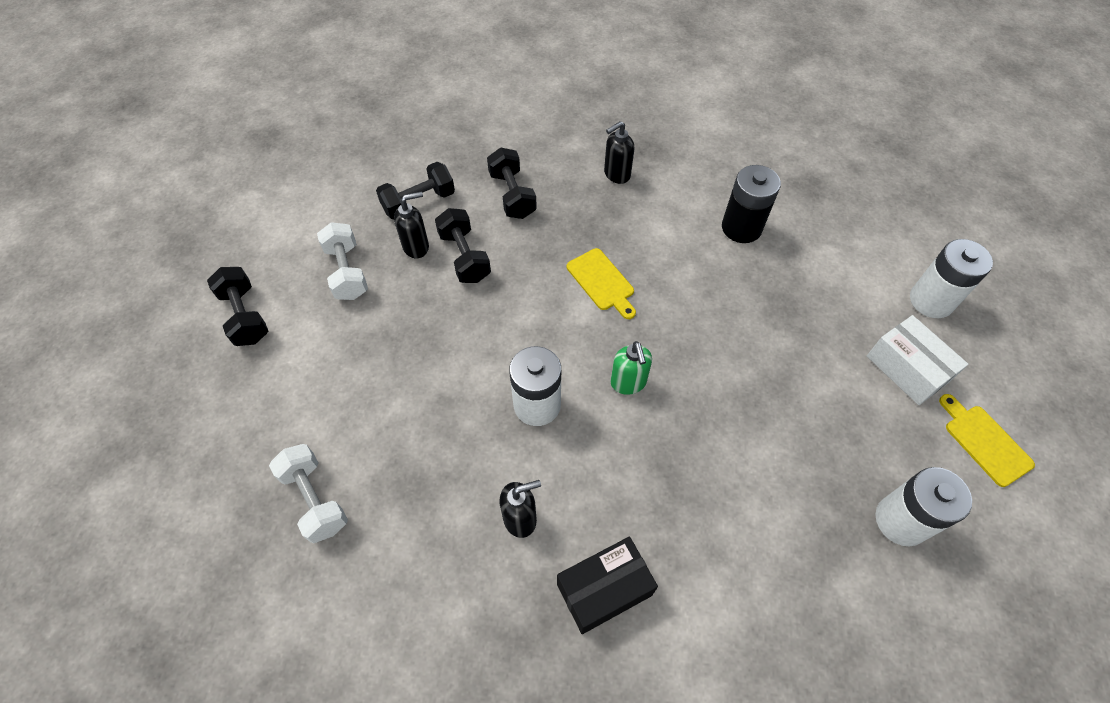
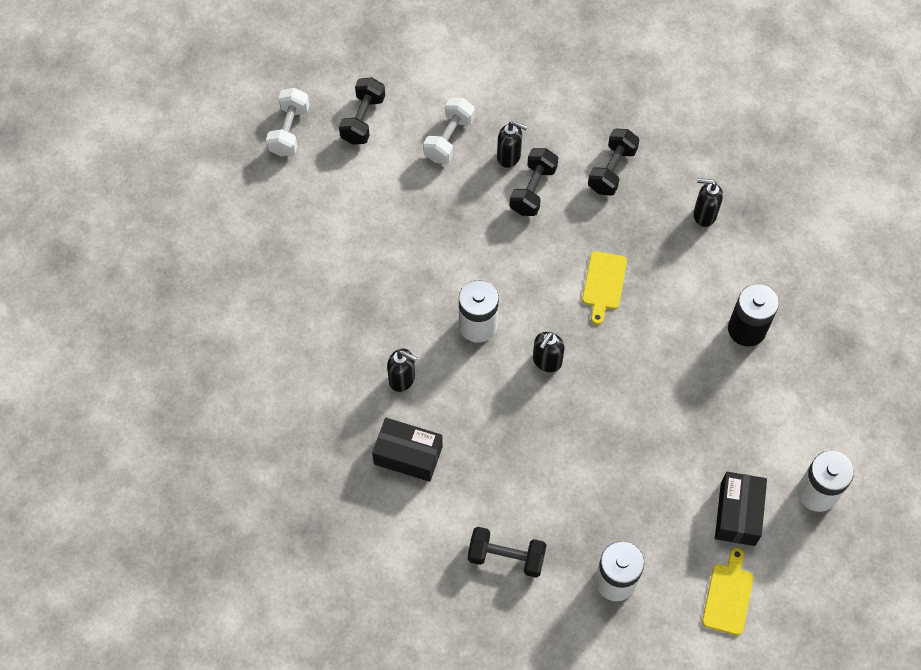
camera: 45 degrees right, 5 degrees up
white dumbbell [269,444,348,543] -> white dumbbell moved to [266,88,310,157]
black dumbbell [376,162,455,220] -> black dumbbell moved to [468,527,546,578]
green soap dispenser [611,341,652,395] -> black soap dispenser [533,332,565,372]
white box [867,315,968,405] -> black box [715,472,767,546]

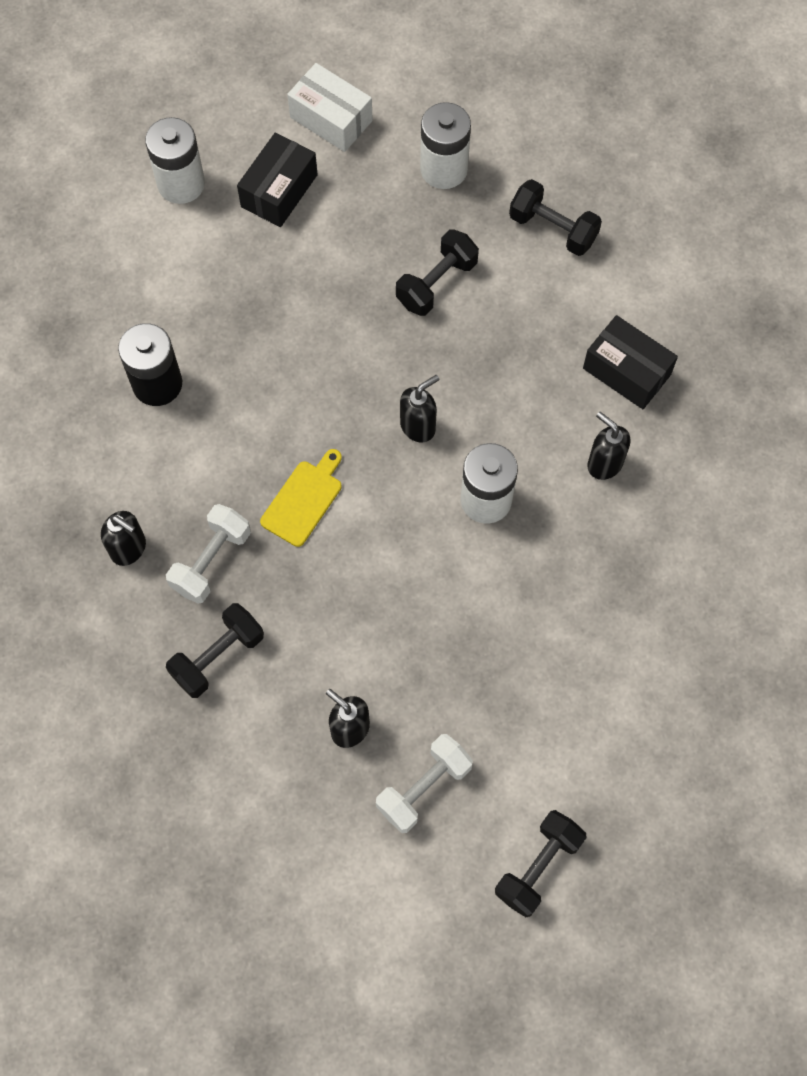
camera: 160 degrees left, 5 degrees up
white dumbbell [266,88,310,157] -> white dumbbell moved to [166,504,251,604]
black dumbbell [509,148,558,216] -> black dumbbell moved to [396,229,479,316]
yellow cutting board [702,548,754,636] -> white box [287,63,373,152]

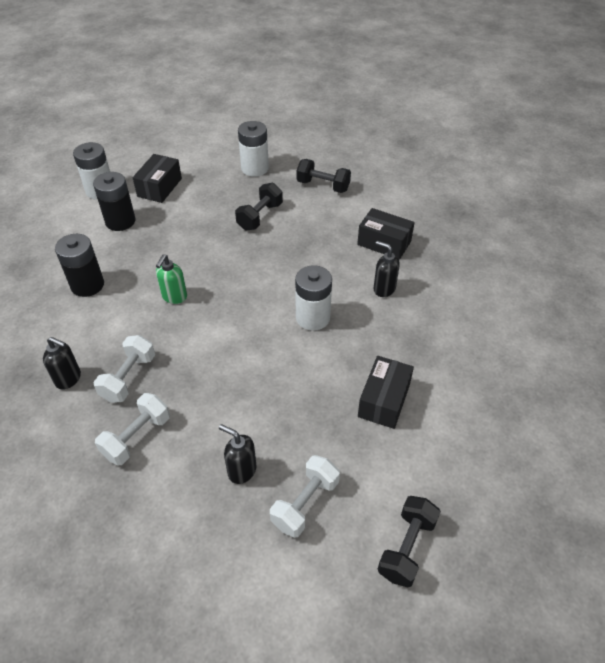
camera: 10 degrees left, 20 degrees down
black dumbbell [166,603,264,698] -> white dumbbell [95,393,170,465]
yellow cutting board [260,449,342,547] -> none
white box [287,63,373,152] -> none
black soap dispenser [400,375,439,443] -> none
none -> black battery [93,172,136,231]
none -> green soap dispenser [156,254,187,304]
none -> black box [358,356,414,429]

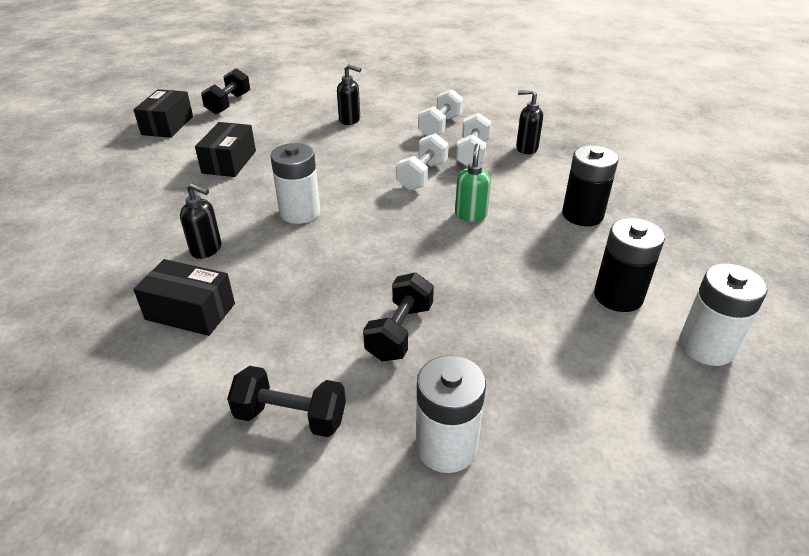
camera: 170 degrees right, 10 degrees down
black box [132,154,182,203] -> black box moved to [133,89,193,138]
white dumbbell [270,455,340,538] -> white dumbbell moved to [396,133,449,190]

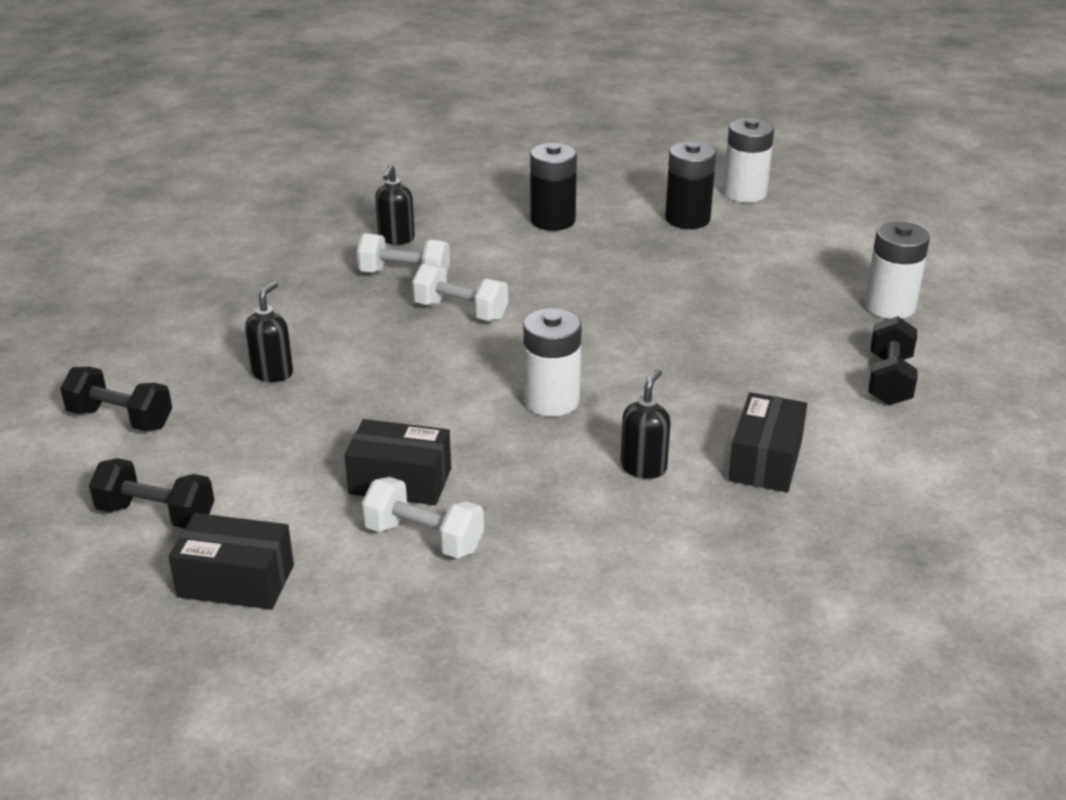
camera: 90 degrees left, 5 degrees down
black dumbbell [363,272,434,361] -> black dumbbell moved to [60,367,172,431]
white dumbbell [418,89,464,136] -> white dumbbell moved to [361,477,484,558]
green soap dispenser [455,144,491,222] -> none

